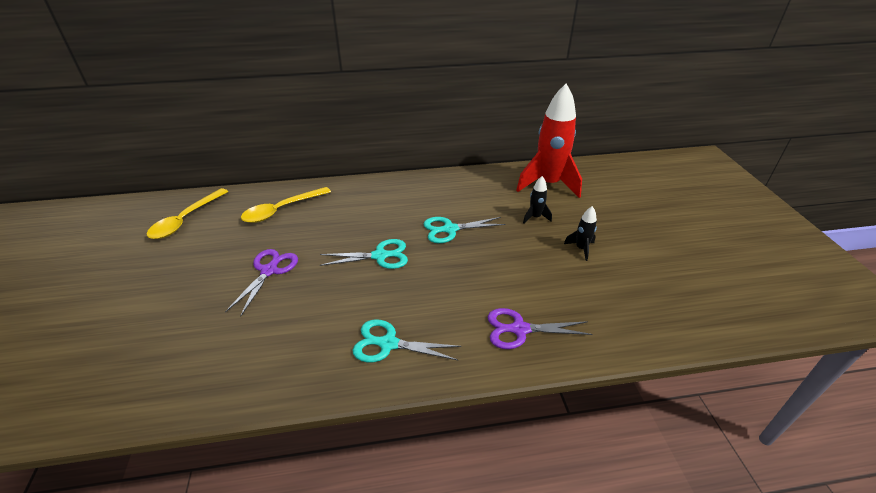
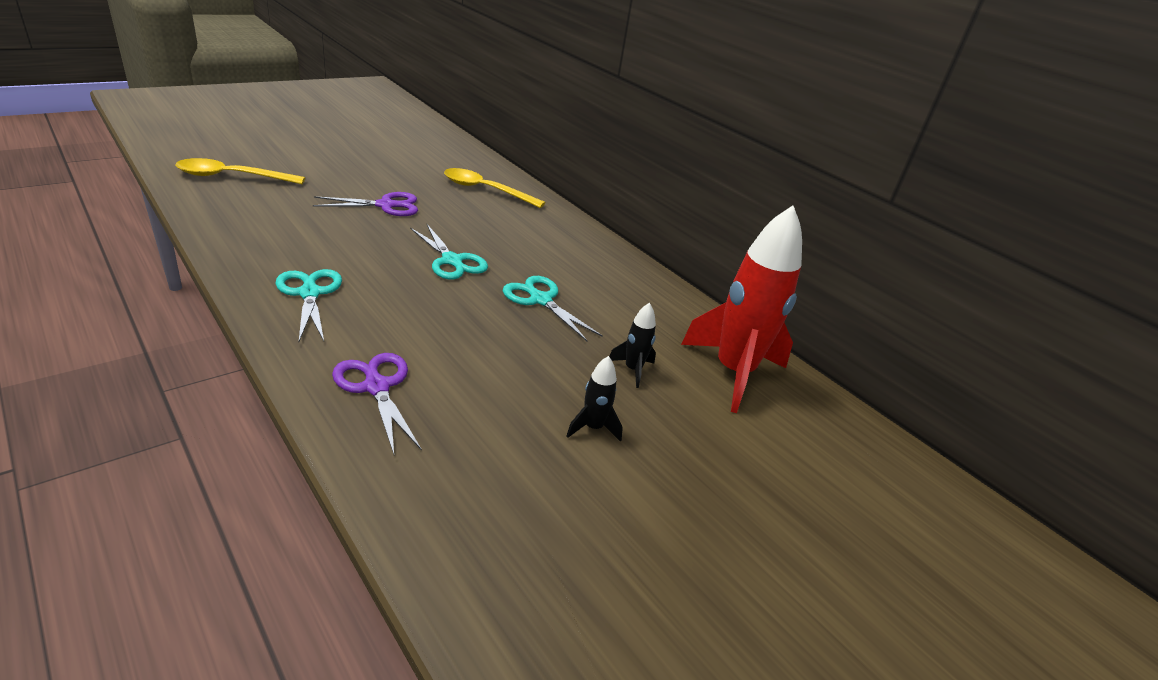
camera: 55 degrees right, 5 degrees down
yellow spoon [147,188,228,239] -> yellow spoon moved to [176,158,305,184]

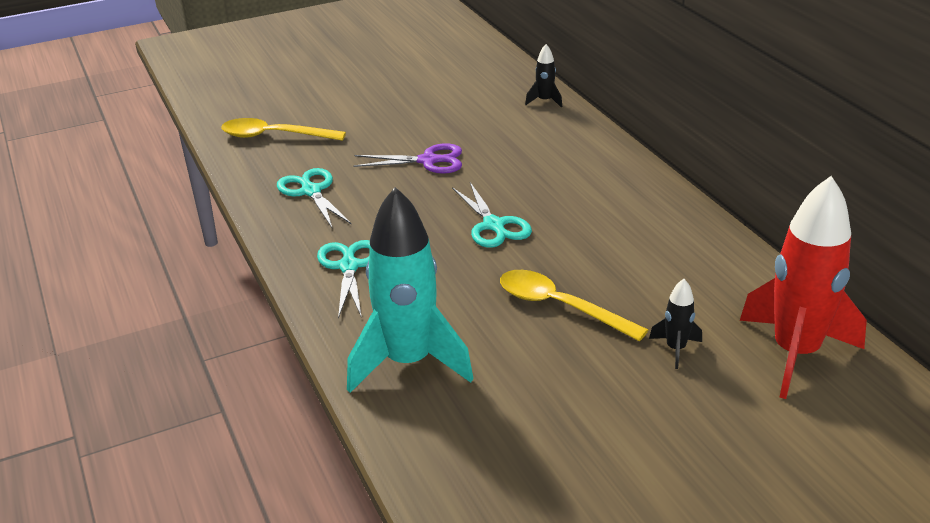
camera: 20 degrees right, 0 degrees up
purple scissors [332,353,422,454] -> turquoise rocket [347,187,473,393]
yellow spoon [444,168,545,208] -> yellow spoon moved to [500,270,648,341]
turquoise scissors [503,276,603,341] -> turquoise scissors moved to [277,168,351,227]
black rocket [567,356,623,442] -> black rocket moved to [525,44,562,108]

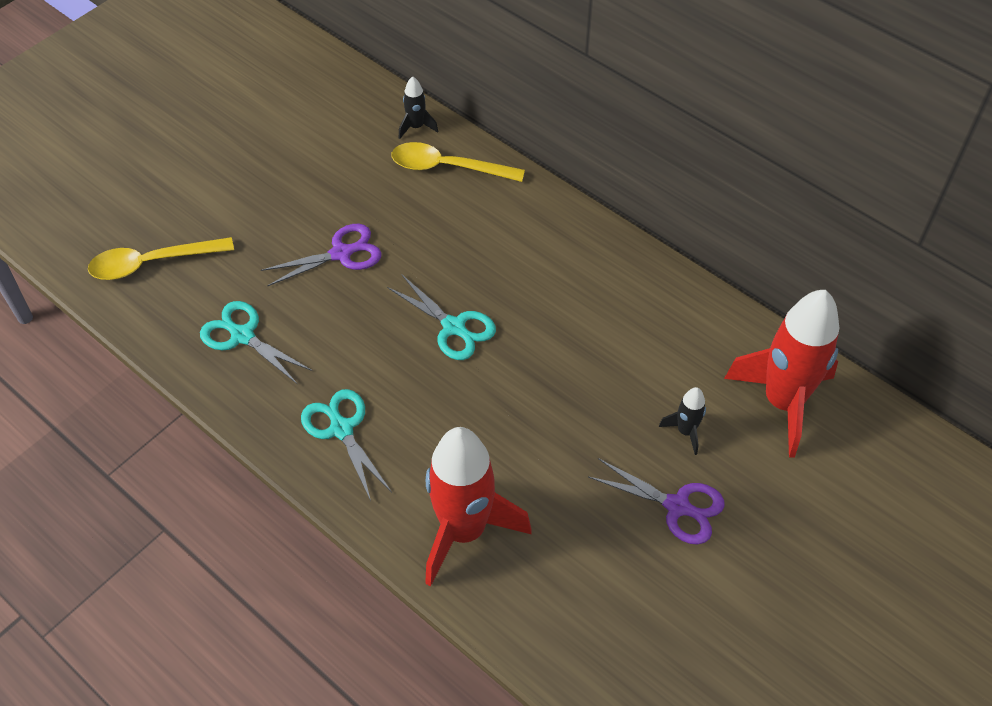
camera: 25 degrees left, 20 degrees up
turquoise rocket [347,187,473,393] -> red rocket [425,427,531,586]
yellow spoon [500,270,648,341] -> yellow spoon moved to [391,142,525,182]
none -> purple scissors [588,458,725,545]

